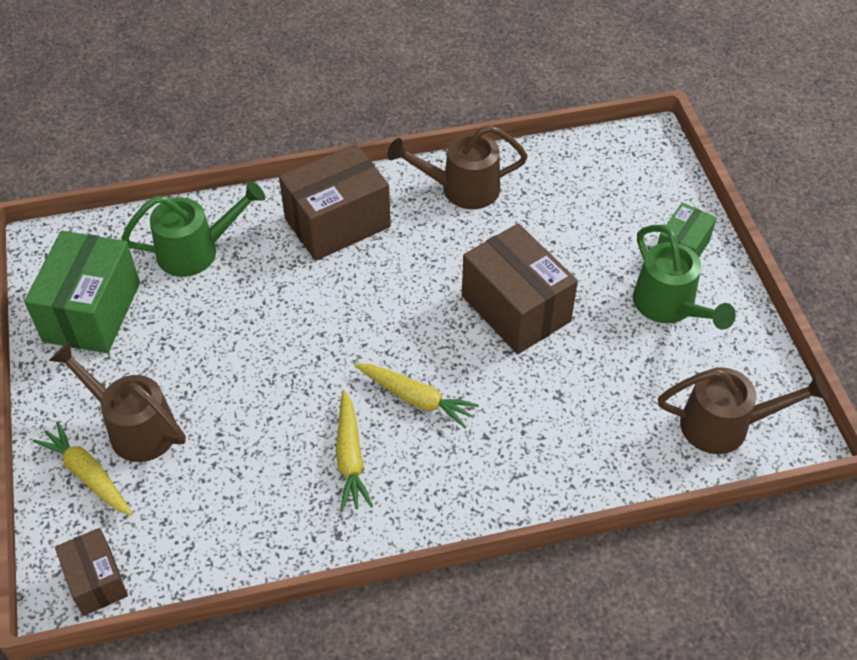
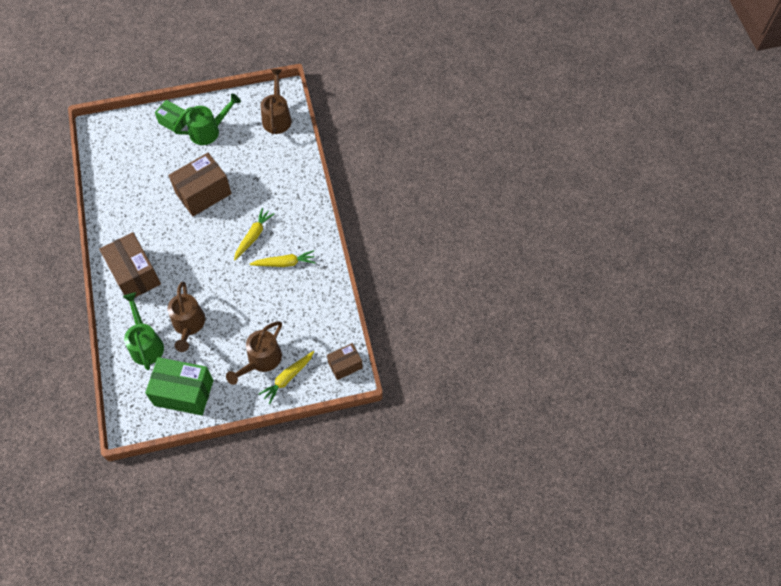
camera: 90 degrees left, 10 degrees up
brown watering can [387,125,528,209] -> brown watering can moved to [167,282,205,352]

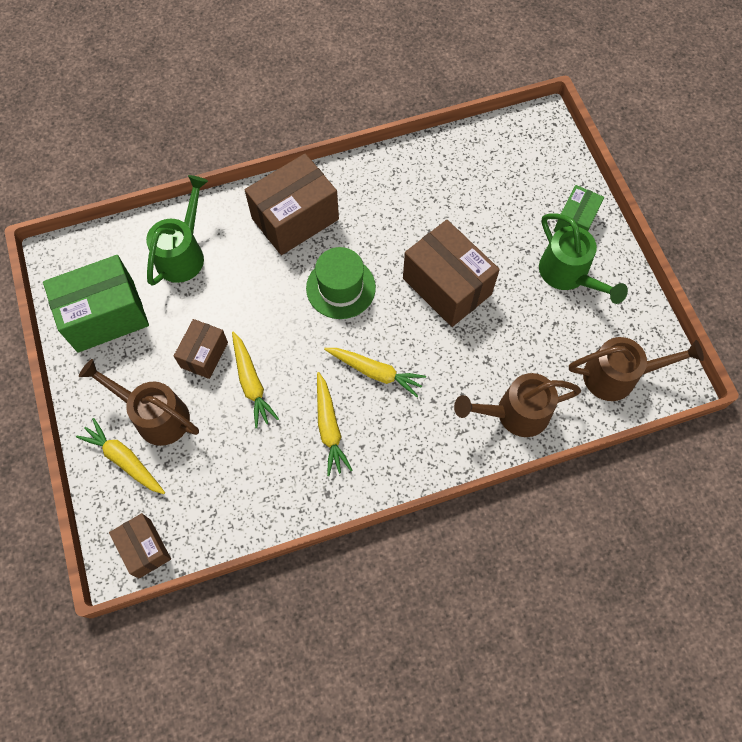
camera: 85 degrees right, 5 degrees up
green watering can [123,292,164,370] -> green watering can turned 45 degrees counterclockwise [146,175,208,286]
green box [145,357,214,415] -> green box turned 60 degrees clockwise [43,255,149,353]
brown watering can [167,282,205,352] -> brown watering can moved to [454,373,581,437]
none -> brown box [174,319,228,379]
none -> yellow carrot [232,332,279,428]
none -> green hat [306,247,376,319]

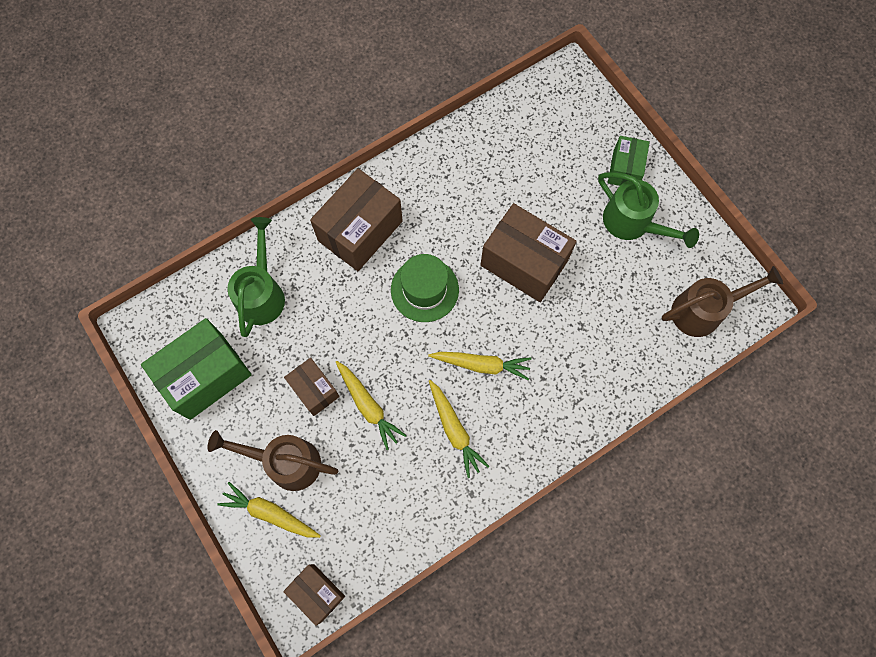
camera: 15 degrees left, 5 degrees up
brown box [174,319,228,379] -> brown box turned 45 degrees counterclockwise [284,358,340,416]
brown watering can [454,373,581,437] -> none

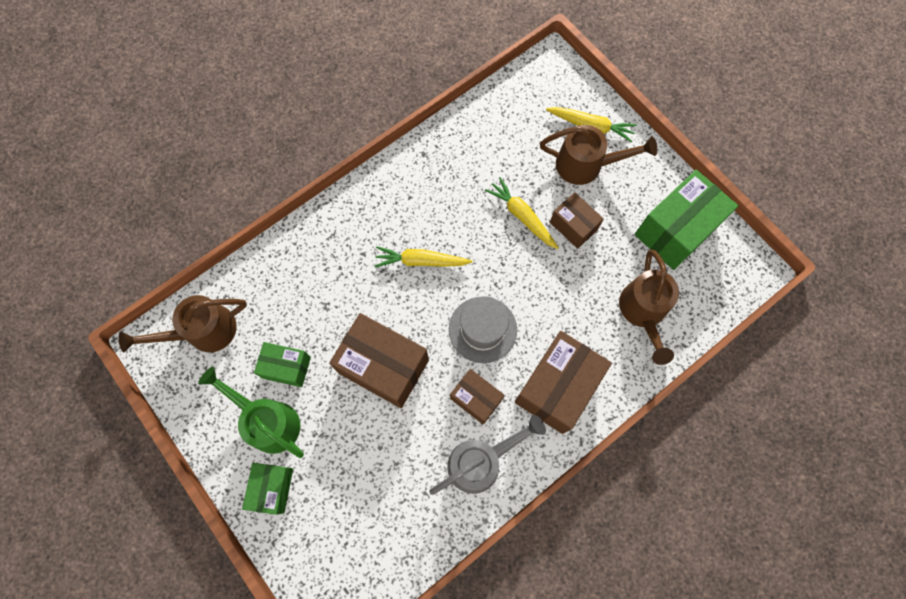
camera: 175 degrees right, 0 degrees up
green watering can [227,217,285,337] -> brown watering can [619,249,679,365]
brown box [283,564,345,626] -> brown box moved to [450,369,505,425]
green hat [391,254,459,322] -> grey hat [449,296,517,363]
yellow carrot [429,380,490,478] -> none
none -> green box [254,342,311,387]
none -> grey watering can [429,415,546,495]

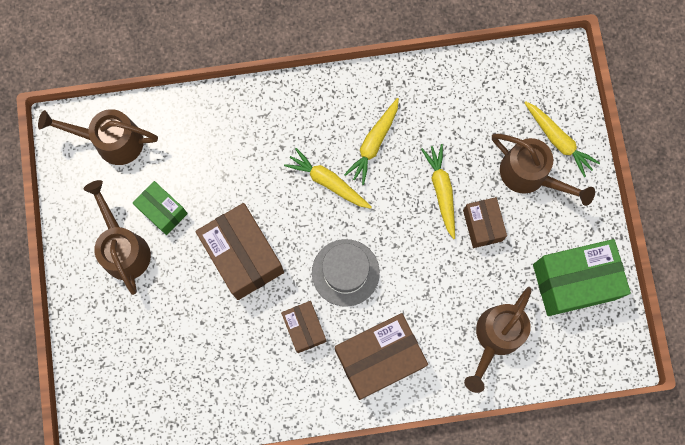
camera: 30 degrees right, 5 degrees up
green watering can [198,367,304,458] -> brown watering can [84,180,151,295]
green box [242,463,293,515] -> none
grey watering can [429,415,546,495] -> none
none -> yellow carrot [344,98,399,185]

